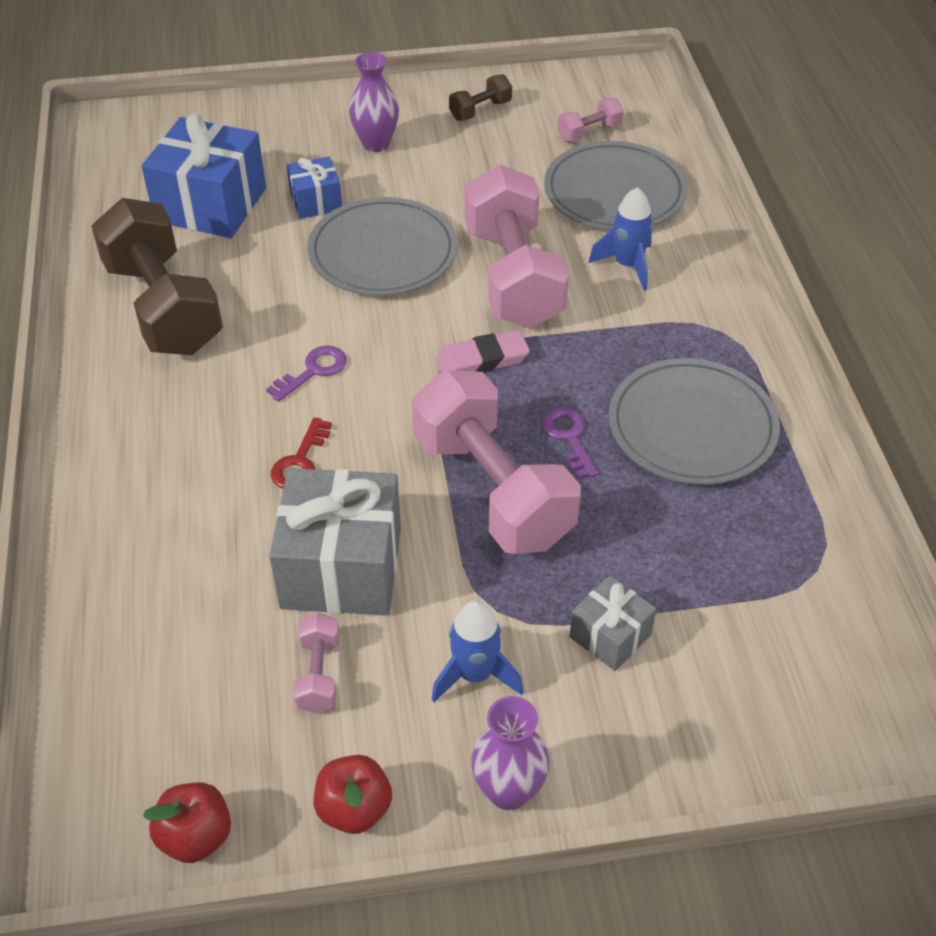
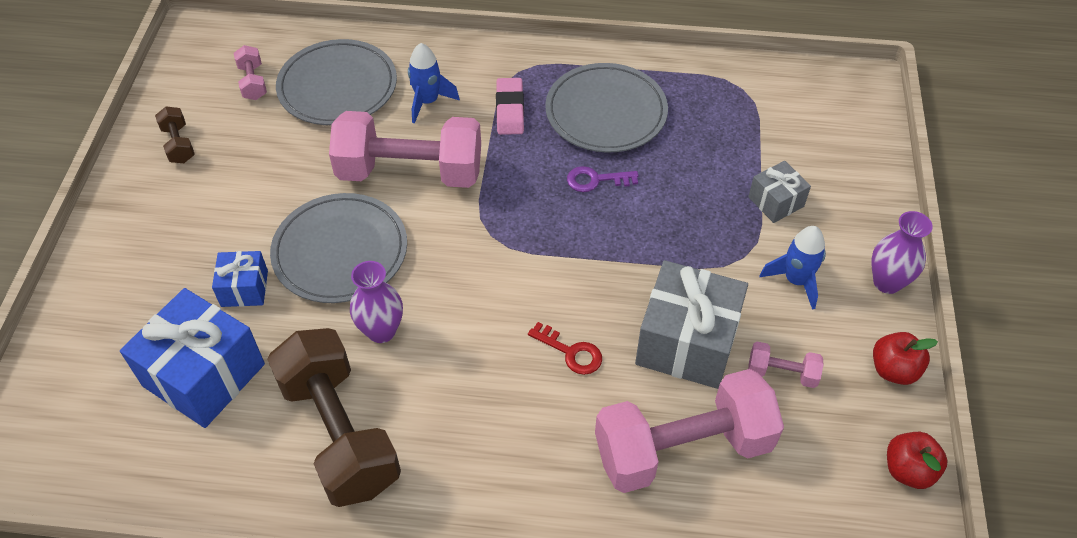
camera: 75 degrees left, 5 degrees up
brown dumbbell [91,198,223,355] -> brown dumbbell turned 75 degrees clockwise [267,328,401,507]
purple key [266,345,347,402] -> none
purple vase [349,52,399,152] -> purple vase moved to [350,261,403,343]
pink dumbbell [412,370,581,554] -> pink dumbbell moved to [595,369,784,493]
pink eraser [436,330,530,373] -> pink eraser moved to [496,78,524,135]

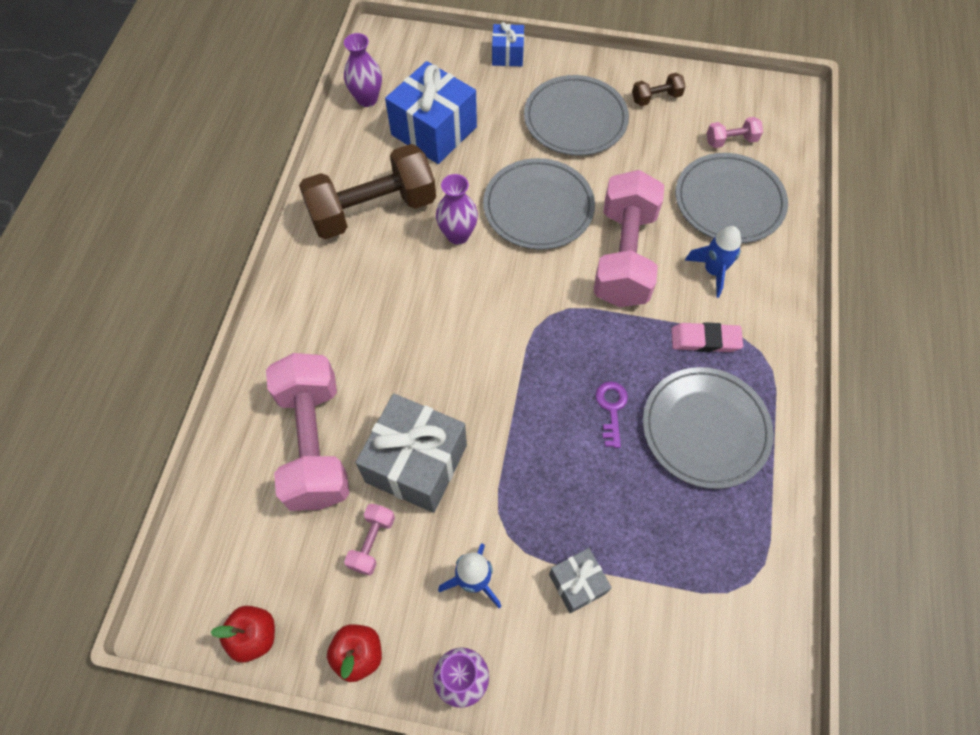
camera: 95 degrees right, 10 degrees up
blue gift [212,251,268,307] -> blue gift moved to [492,22,524,66]
red key [528,322,602,375] -> none
none -> purple vase [344,33,382,107]
none -> grey plate [524,75,629,156]

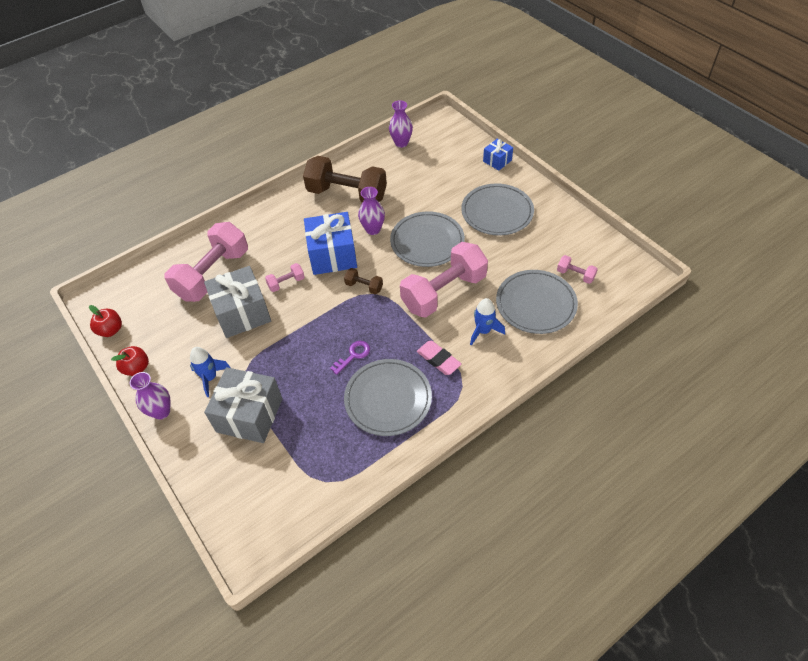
camera: 45 degrees right, 10 degrees down
pink dumbbell [344,504,395,576] -> pink dumbbell moved to [265,263,305,292]
blue gift [385,61,477,164] -> blue gift moved to [304,212,357,275]
grey gift [549,548,612,613] -> grey gift [204,367,283,443], size x1.92
brown dumbbell [632,73,686,106] -> brown dumbbell moved to [344,268,383,294]

